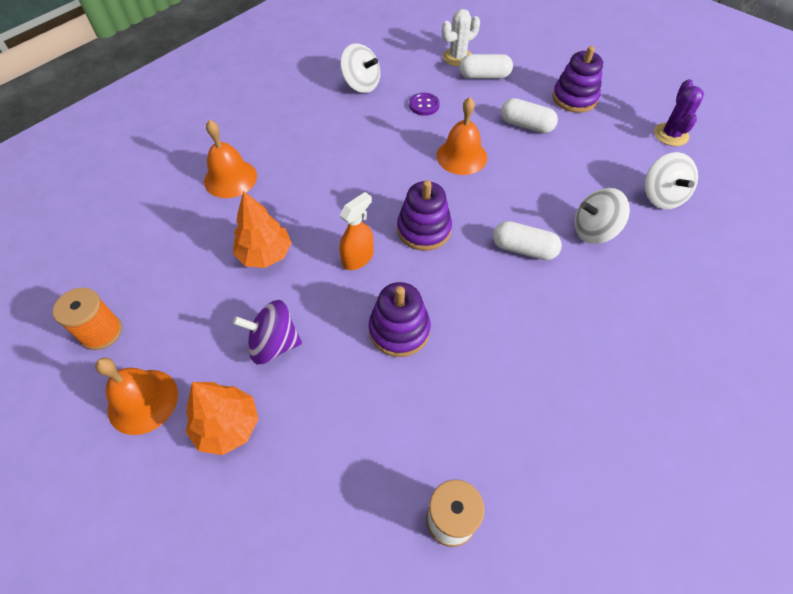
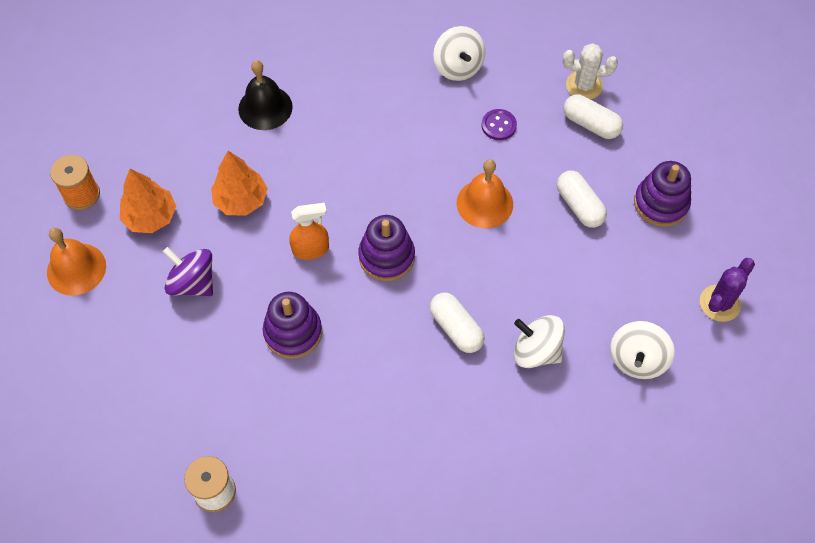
camera: 35 degrees right, 5 degrees up
orange tree [186,382,258,455] -> orange tree moved to [120,168,176,233]
orange bell [204,120,257,198] -> black bell [238,60,293,130]

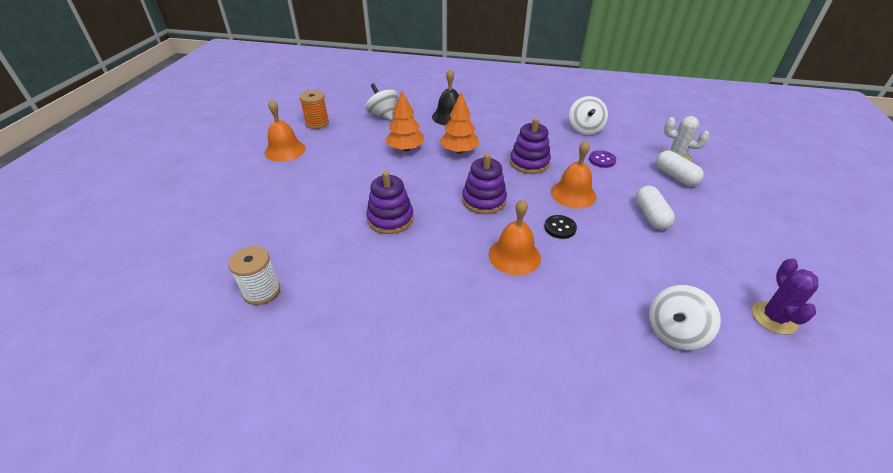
camera: 25 degrees right, 20 degrees down
orange tree [120,168,176,233] -> orange tree moved to [440,93,479,153]
purple spinning top [163,247,213,296] -> none
orange spray bottle [289,203,329,260] -> none
white capsule [430,293,485,353] -> orange bell [488,199,541,275]
white spinning top [514,315,565,368] -> white spinning top moved to [365,83,398,120]
purple stacking toy [634,161,691,227] -> purple stacking toy moved to [510,118,551,174]
purple cactus [700,258,755,322] -> purple cactus turned 60 degrees counterclockwise [752,258,819,334]
none -> black button [544,215,577,239]

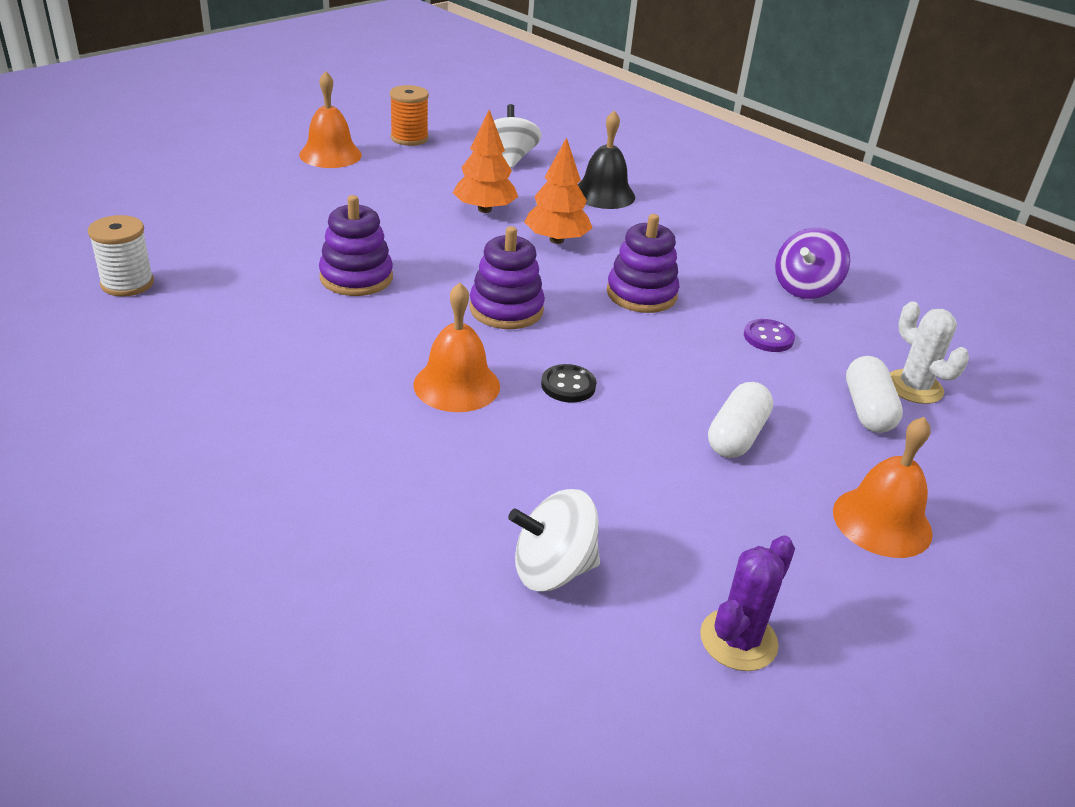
camera: 30 degrees right, 5 degrees down
orange bell [551,140,596,209] -> orange bell moved to [833,417,933,558]
white spinning top [569,96,608,135] -> purple spinning top [775,228,850,299]

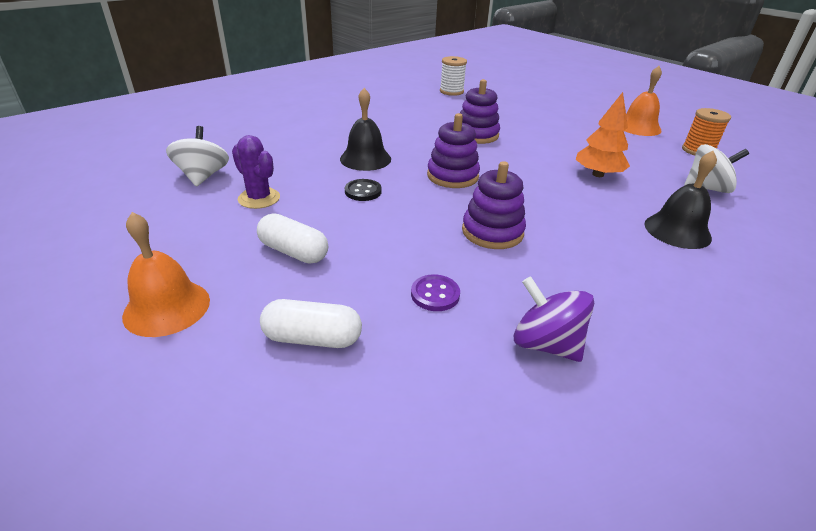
camera: 95 degrees right, 0 degrees up
orange bell [413,283,500,412] -> black bell [340,88,391,171]
orange tree [524,137,592,244] -> none
purple cactus [700,535,795,671] -> purple cactus moved to [232,135,280,209]
white cactus [890,301,969,404] -> none

